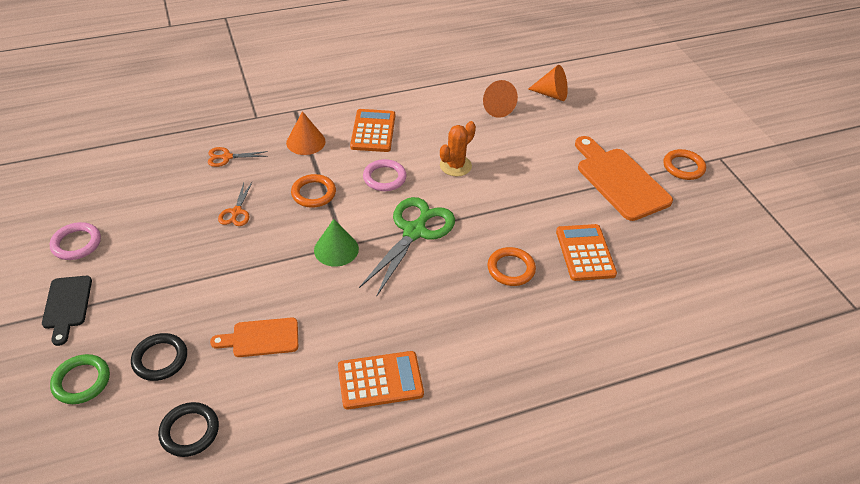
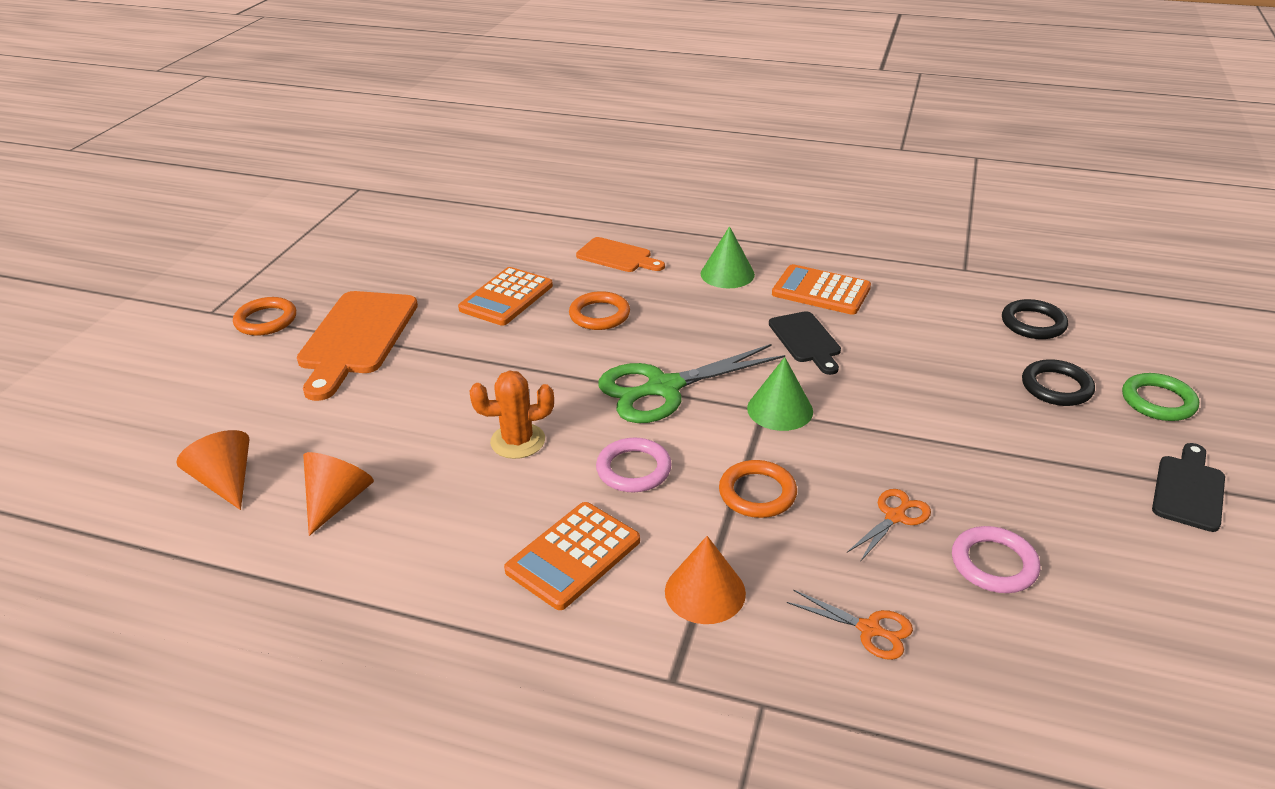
camera: 140 degrees left, 10 degrees down
pink ring [50,222,101,260] -> pink ring moved to [952,526,1040,593]
orange cutting board [210,318,298,357] -> orange cutting board moved to [576,237,665,272]
none -> green cone [701,226,755,288]
none -> black cutting board [769,311,841,375]

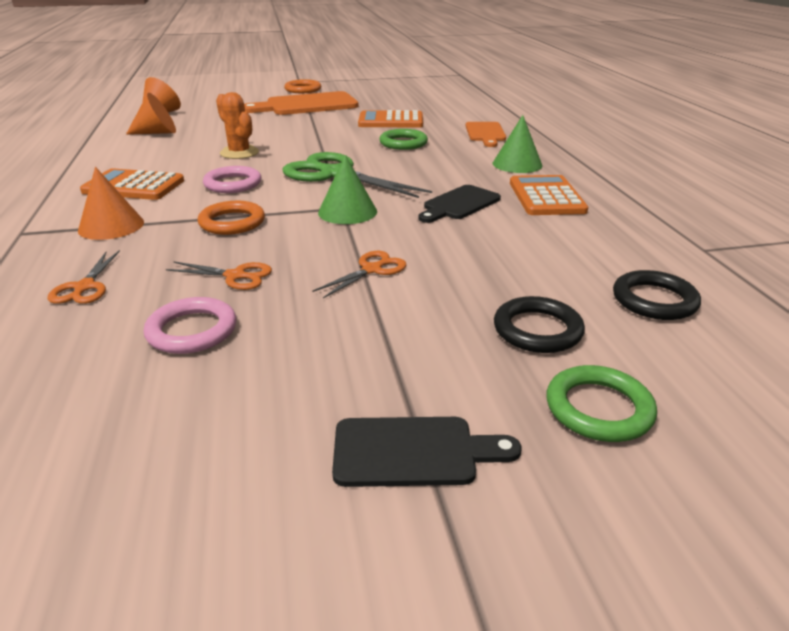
camera: 60 degrees right, 5 degrees down
orange ring [569,291,630,330] -> green ring [379,129,428,150]
none -> orange scissors [313,251,406,298]

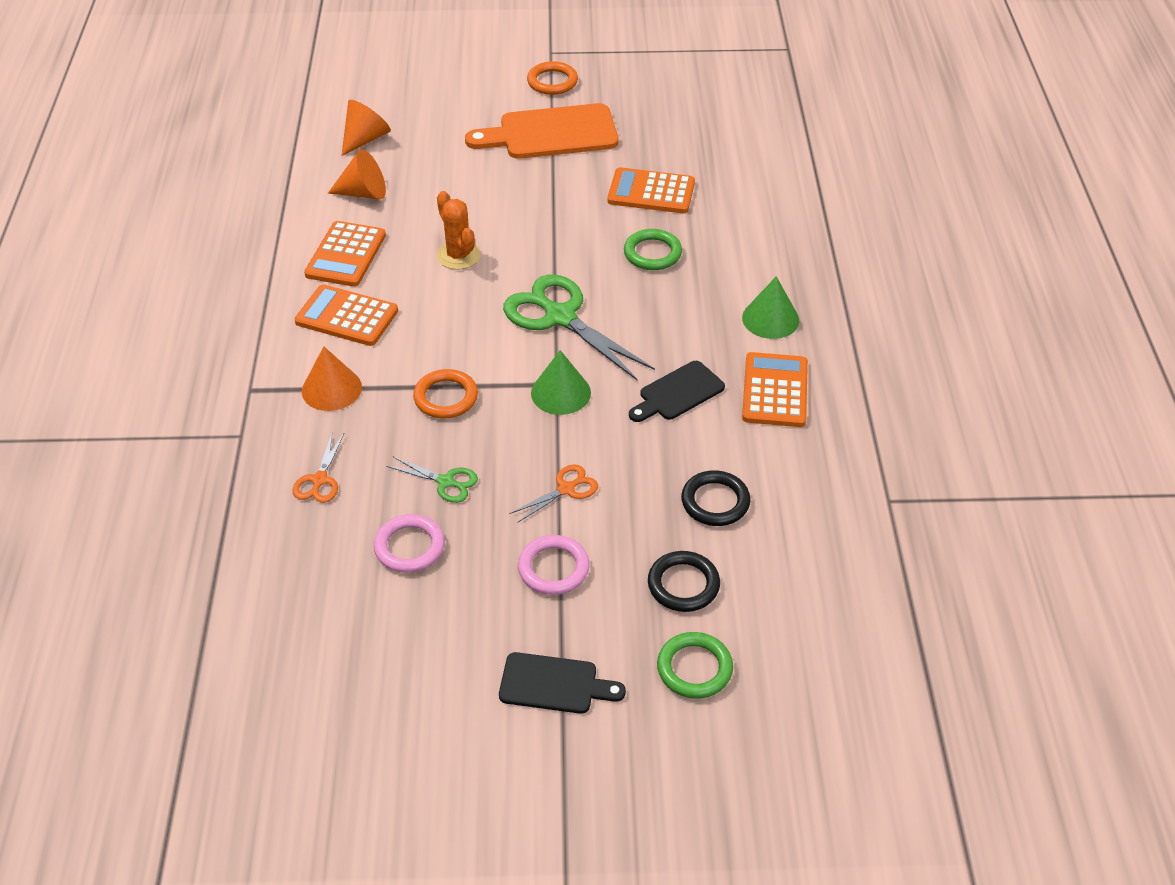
camera: 10 degrees right, 15 degrees up
orange scissors [166,261,272,290] -> green scissors [386,456,478,503]
pink ring [203,166,261,193] -> pink ring moved to [518,535,590,595]
orange cutting board [466,122,506,147] -> none
black ring [613,270,701,320] -> black ring moved to [681,470,751,526]
none -> orange calculator [304,221,386,287]

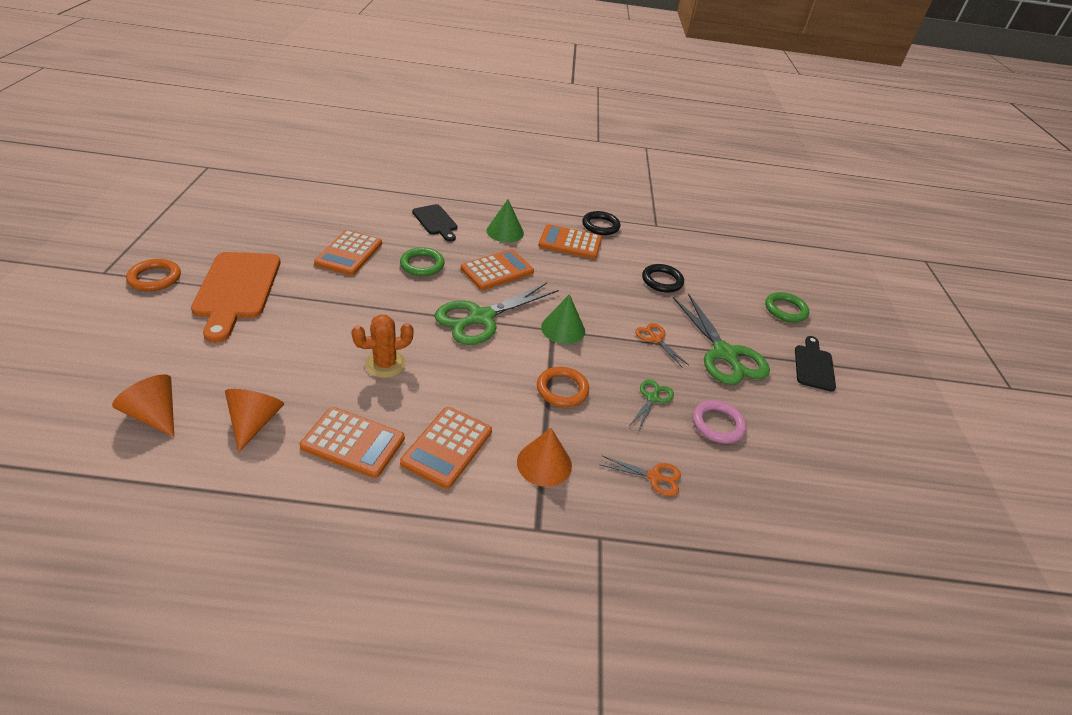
camera: 90 degrees left, 5 degrees down
pink ring [518,535,590,595] -> green scissors [673,293,770,385]
black cutting board [629,361,725,422] -> black cutting board moved to [412,204,457,242]
black ring [648,551,720,612] -> black ring moved to [582,211,621,235]
none -> orange calculator [461,249,534,290]

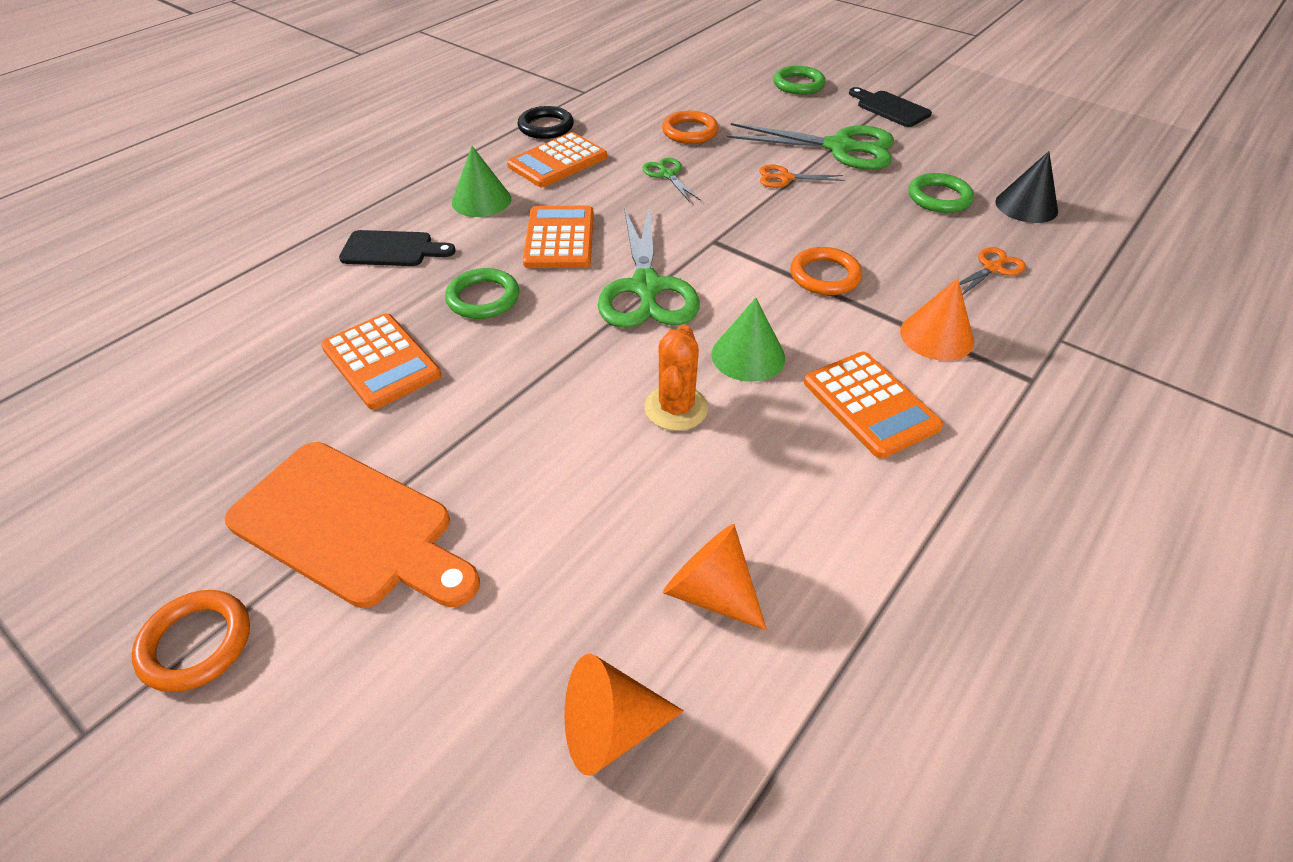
camera: 50 degrees left, 5 degrees up
orange calculator [300,407,405,478] -> none
green cone [541,294,585,344] -> green cone moved to [711,298,785,382]
green scissors [629,379,674,430] -> green scissors moved to [642,158,701,202]
black ring [642,264,684,292] -> orange ring [662,111,719,144]
pink ring [692,400,746,444] -> green ring [909,173,974,213]
none -> black cone [995,151,1058,223]

